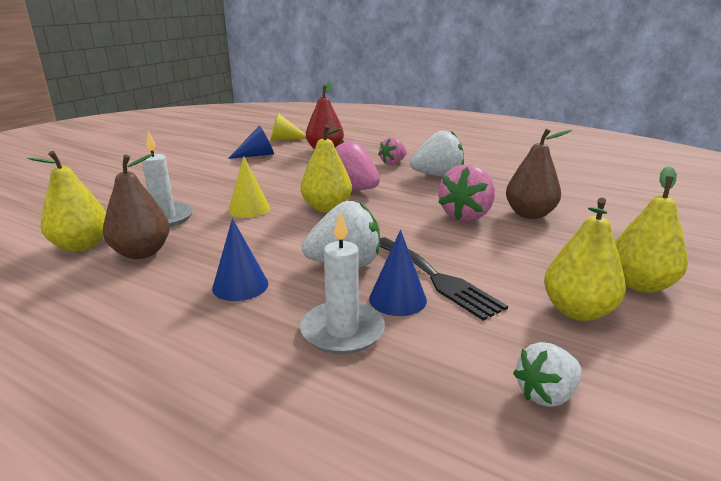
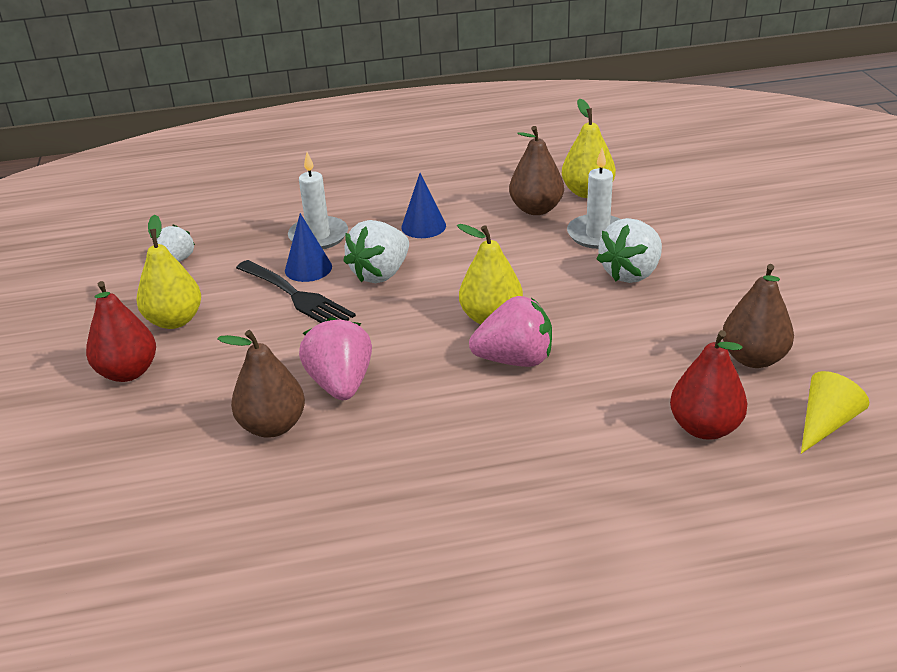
camera: 140 degrees right, 10 degrees up
blue cone [228,125,274,159] -> brown pear [723,264,794,368]
yellow cone [228,156,270,218] -> none
pink strawberry [378,137,407,165] -> none
black fork [380,237,508,321] -> black fork turned 150 degrees counterclockwise [236,260,356,323]
white strawberry [410,131,464,177] -> white strawberry moved to [597,218,662,283]
yellow pear [615,166,688,293] -> red pear [86,281,156,382]

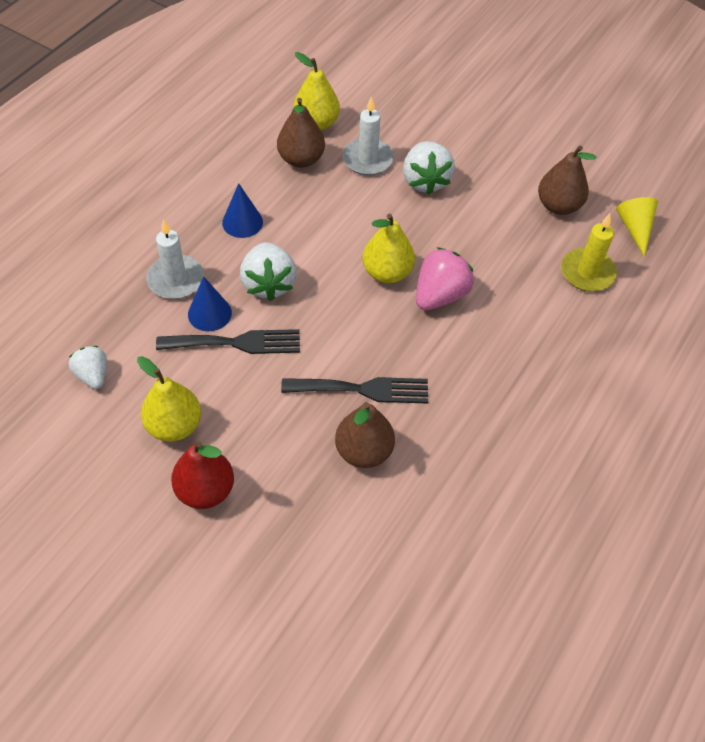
camera: 50 degrees left, 20 degrees up
pink strawberry [299,317,372,400] -> black fork [281,377,428,404]
red pear [670,330,748,440] -> yellow candle [561,213,617,291]

